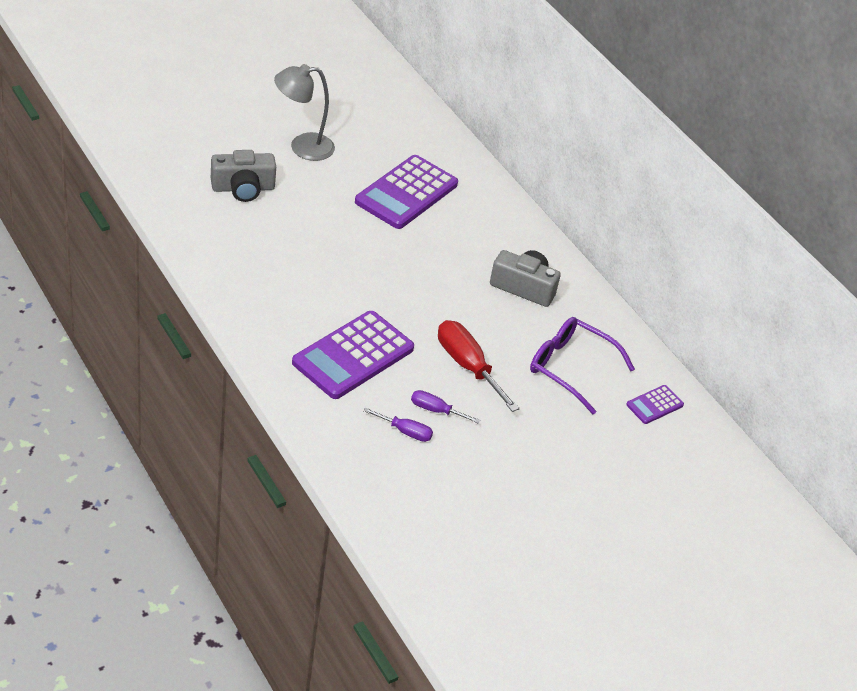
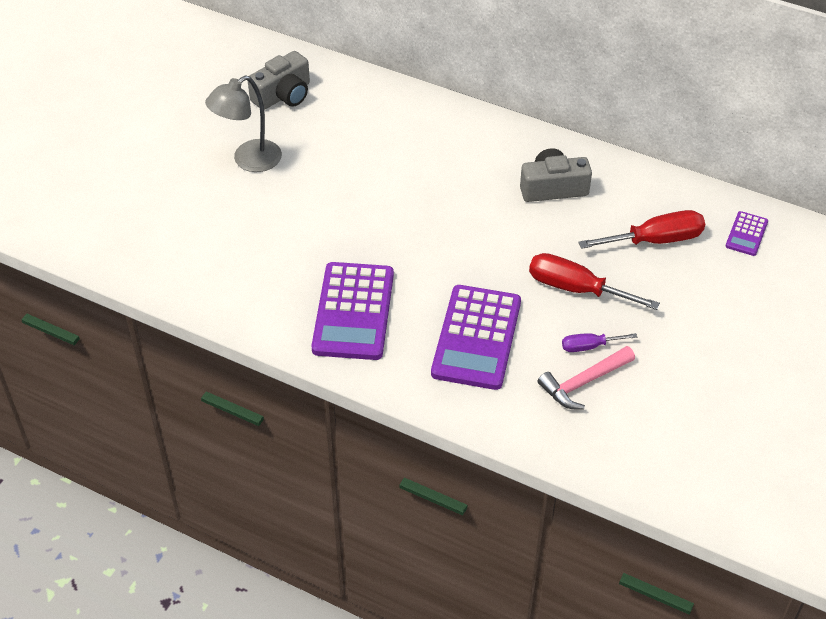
camera: 25 degrees left, 5 degrees up
grey camera [211,150,276,202] -> grey camera moved to [248,51,310,110]
purple calculator [355,155,458,229] -> purple calculator moved to [311,262,394,360]
purple screwdriver [363,408,433,442] -> pink hammer [538,346,635,410]
purple glasses [530,317,635,415] -> red screwdriver [578,210,705,249]

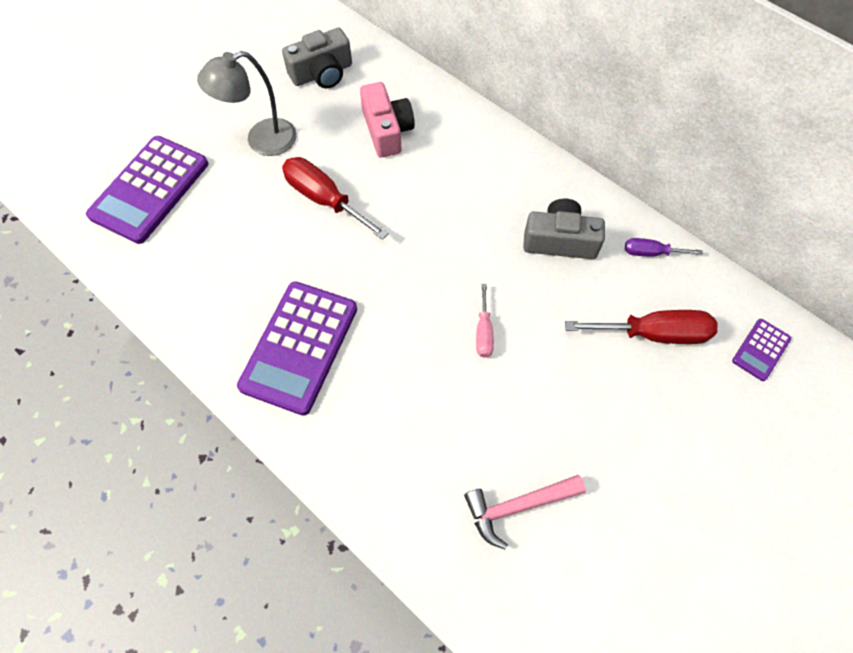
camera: 15 degrees right, 15 degrees up
purple calculator [431,285,521,390] -> purple calculator moved to [86,136,208,244]
red screwdriver [529,253,660,310] -> red screwdriver moved to [282,157,389,240]
purple screwdriver [562,333,637,352] -> purple screwdriver moved to [625,238,703,256]
none -> pink camera [360,82,415,158]
none -> pink screwdriver [476,284,494,358]

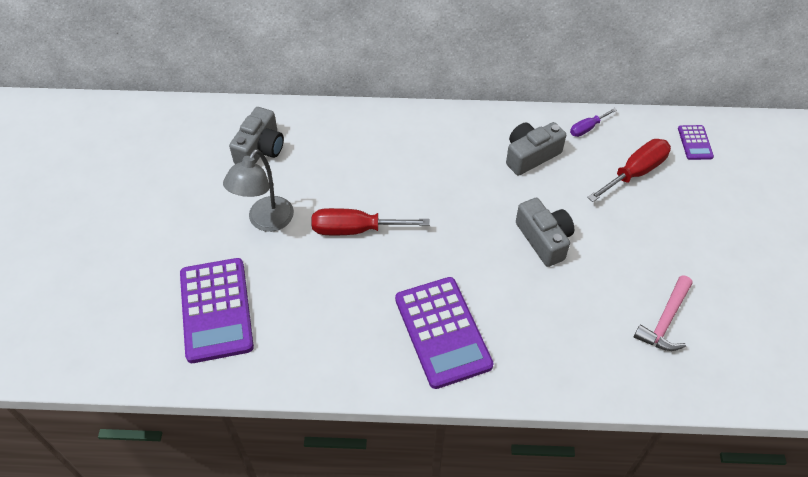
camera: 40 degrees left, 10 degrees down
pink camera [360,82,415,158] -> none
pink screwdriver [476,284,494,358] -> grey camera [516,198,574,267]

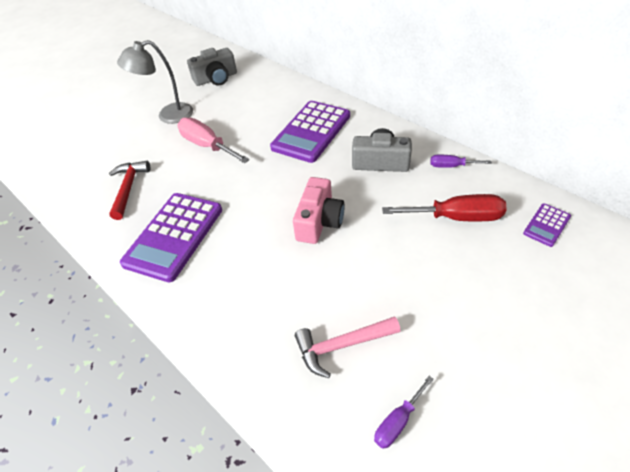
camera: 45 degrees right, 5 degrees down
purple calculator [180,258,254,363] -> purple calculator moved to [270,101,350,163]
red screwdriver [312,208,430,235] -> pink screwdriver [177,117,250,163]
grey camera [516,198,574,267] -> pink camera [293,177,345,244]
none -> red hammer [109,161,150,220]
none -> purple screwdriver [374,376,434,449]

